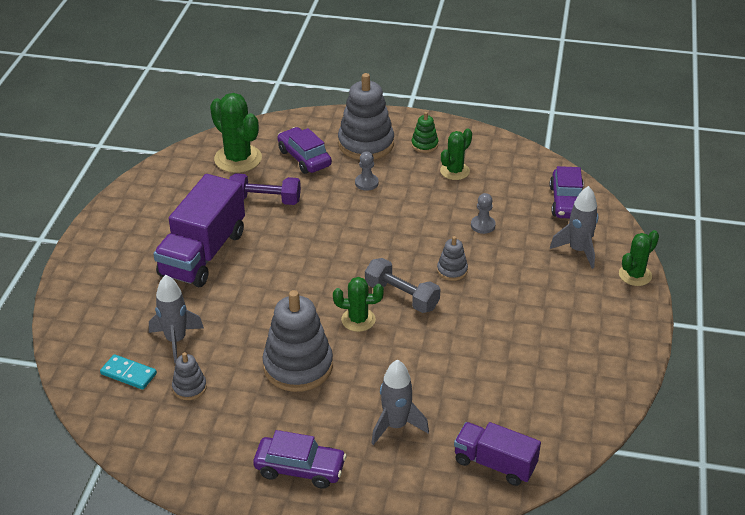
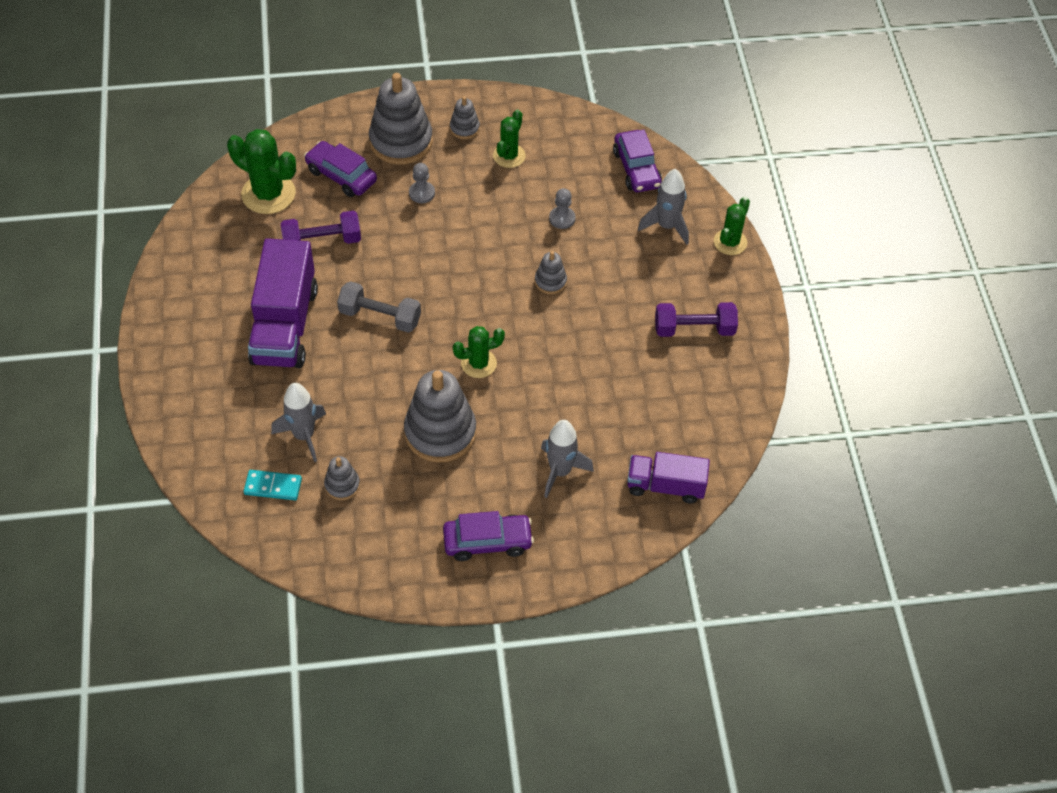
camera: 20 degrees left, 15 degrees up
grey dumbbell [365,258,440,313] -> grey dumbbell moved to [337,281,421,333]
green stacking toy [411,112,438,153] -> grey stacking toy [450,96,480,139]
none -> purple dumbbell [655,302,738,337]

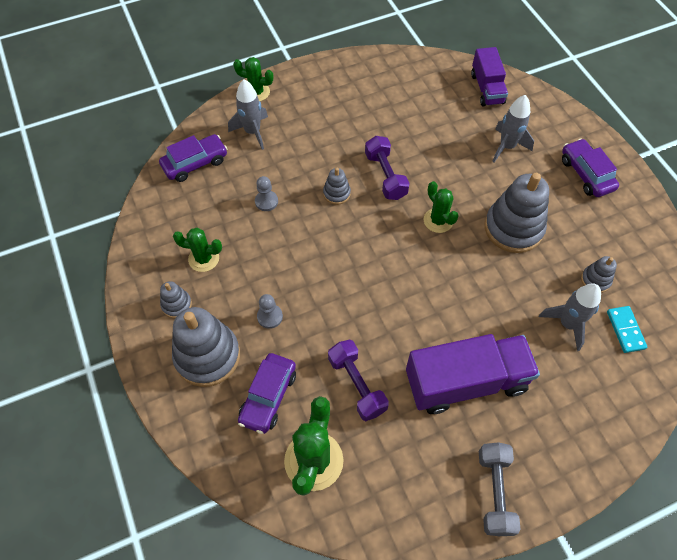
camera: 105 degrees left, 5 degrees up
grey dumbbell [337,281,421,333] -> grey dumbbell moved to [479,442,521,536]
purple dumbbell [655,302,738,337] -> purple dumbbell moved to [365,136,410,200]

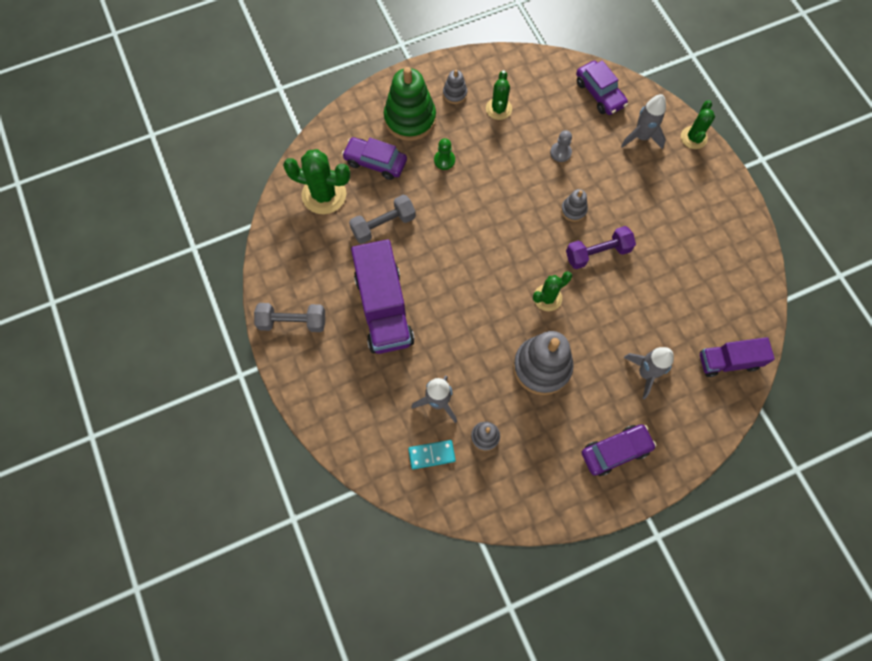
camera: 90 degrees right, 10 degrees up
grey stacking toy [172,307,240,387] -> green stacking toy [384,67,436,141]
grey pawn [257,294,283,329] -> green pawn [434,138,455,170]
purple dumbbell [328,340,389,421] -> grey dumbbell [349,195,416,244]

